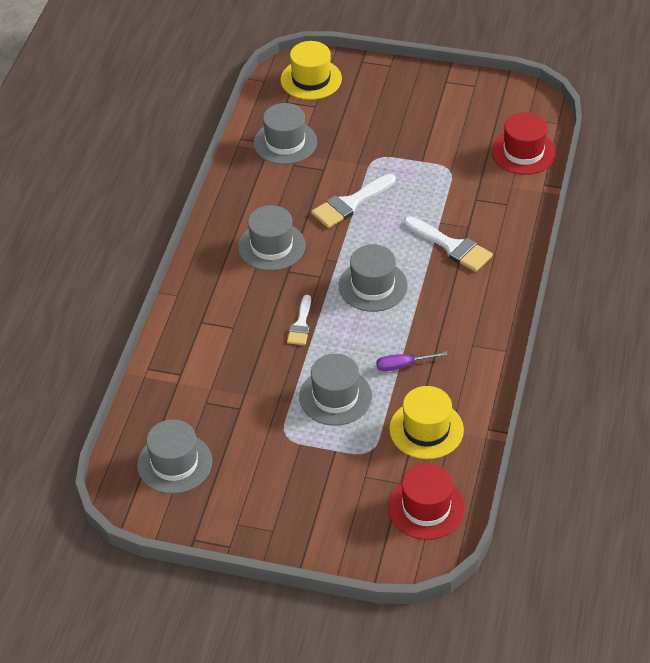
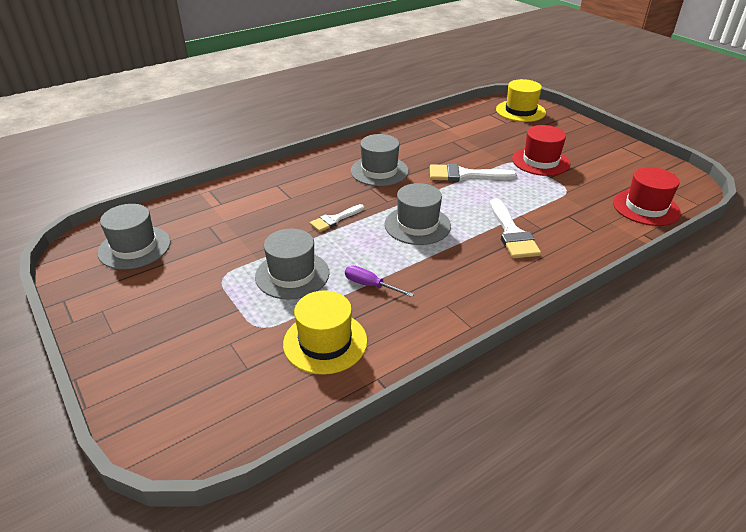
camera: 40 degrees right, 10 degrees down
grey hat [254,103,317,165] -> none
red hat [388,463,465,540] -> red hat moved to [512,125,570,176]

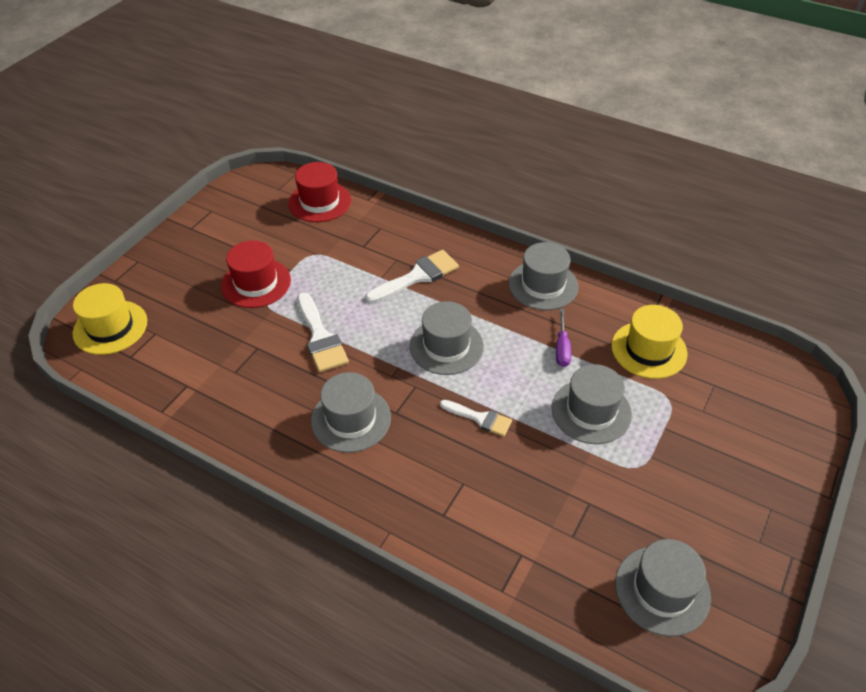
camera: 115 degrees left, 10 degrees up
none -> grey hat [509,242,578,310]

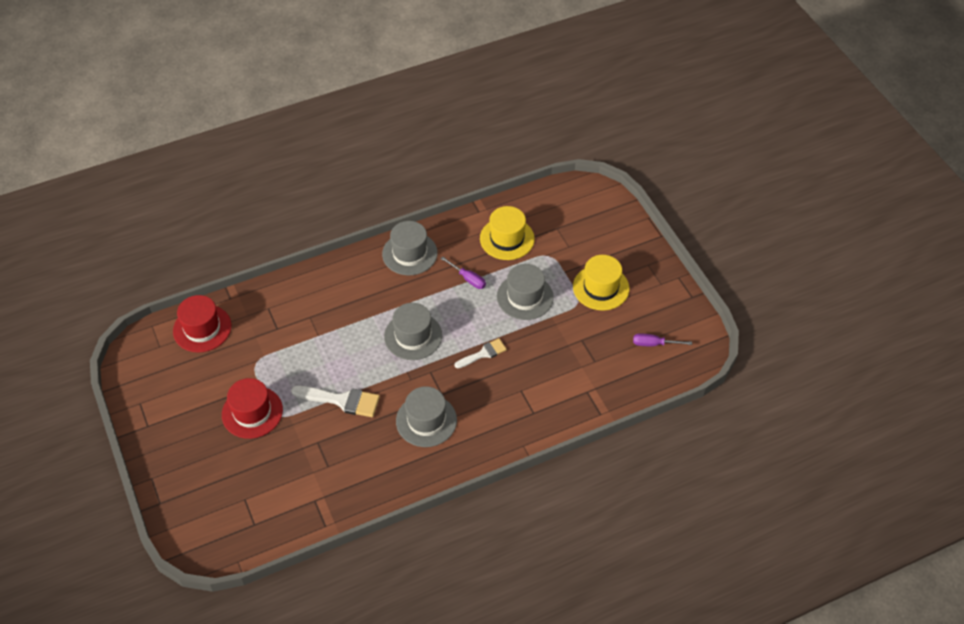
camera: 55 degrees left, 5 degrees up
yellow hat [72,283,147,355] -> yellow hat moved to [573,255,629,311]
white brush [365,250,459,304] -> none
grey hat [615,539,711,637] -> purple screwdriver [633,333,692,346]

